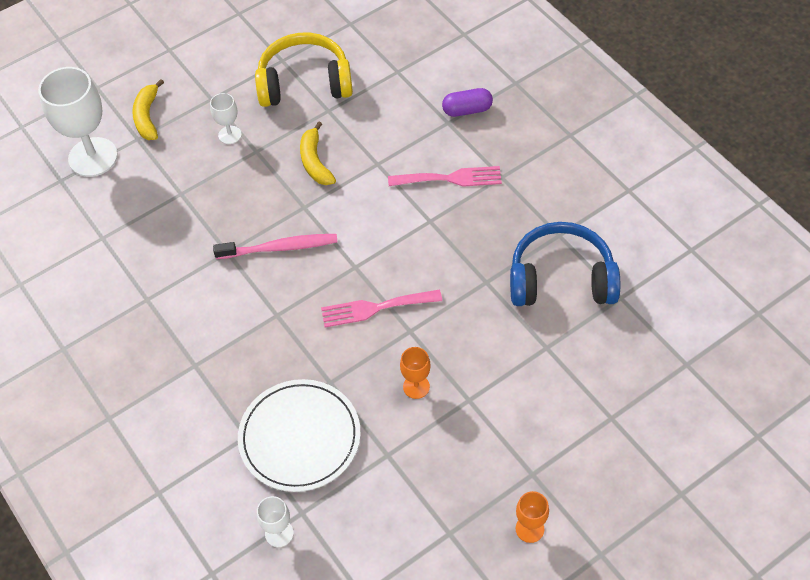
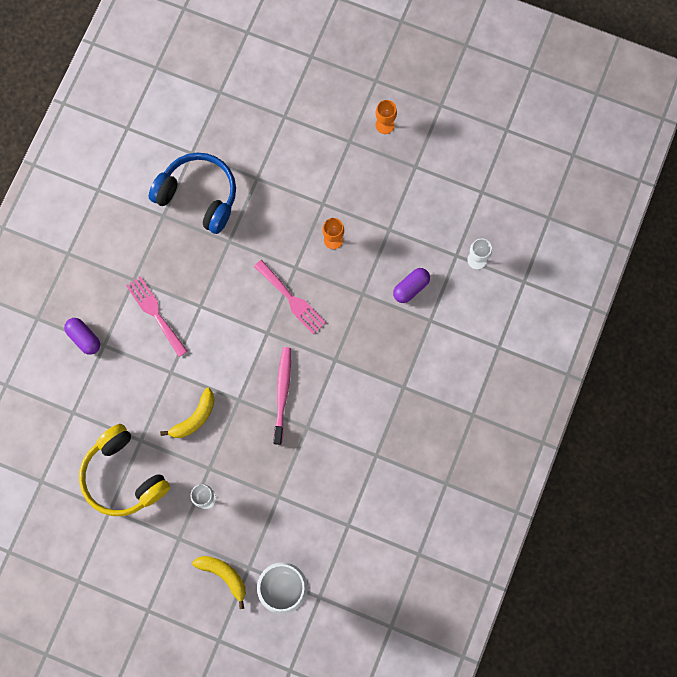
camera: 125 degrees left, 20 degrees up
yellow banana [132,79,164,140] -> yellow banana turned 105 degrees counterclockwise [192,556,246,609]
pink toothbrush [213,234,338,259] -> pink toothbrush turned 45 degrees clockwise [273,347,291,445]
white plate [238,379,361,492] -> purple capsule [393,268,430,303]
blue headphones [510,222,620,306] -> blue headphones turned 150 degrees clockwise [149,153,236,234]

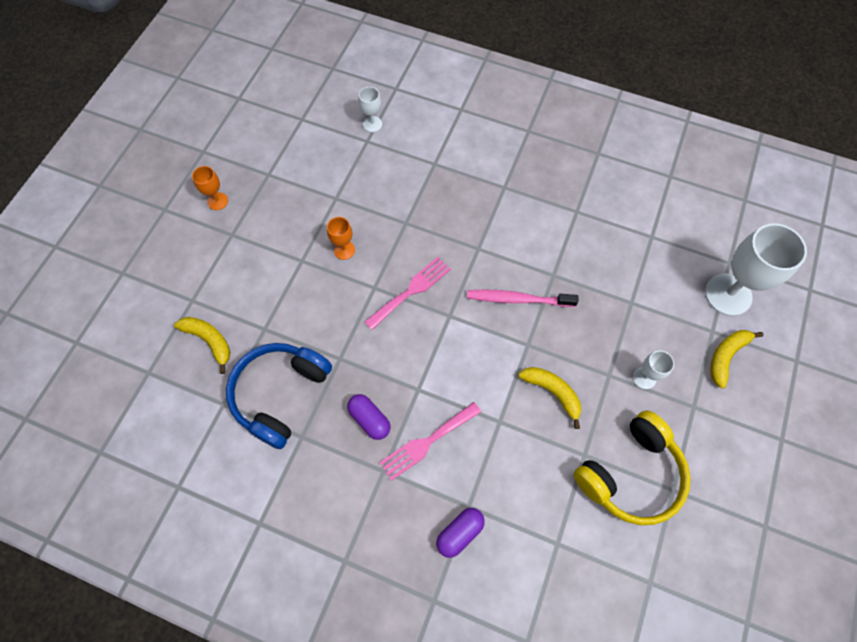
camera: 90 degrees left, 10 degrees down
purple capsule [393,268,430,303] -> purple capsule moved to [347,394,390,440]
none -> yellow banana [174,317,230,374]

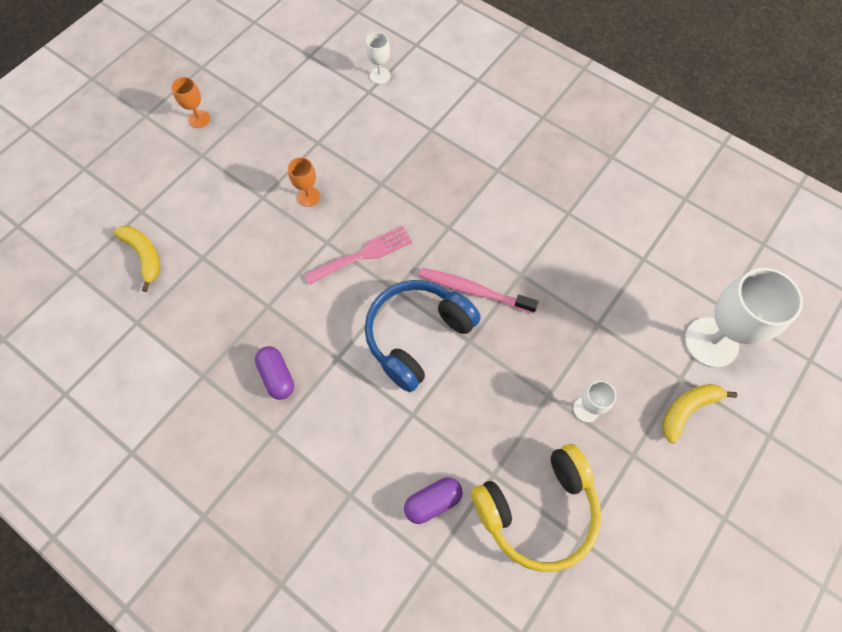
camera: 15 degrees right, 0 degrees up
blue headphones [226,343,332,449] -> blue headphones moved to [365,280,481,392]
pink fork [379,402,481,481] -> none
purple capsule [436,508,485,558] -> purple capsule moved to [404,477,462,524]
yellow banana [518,367,581,429] -> none

